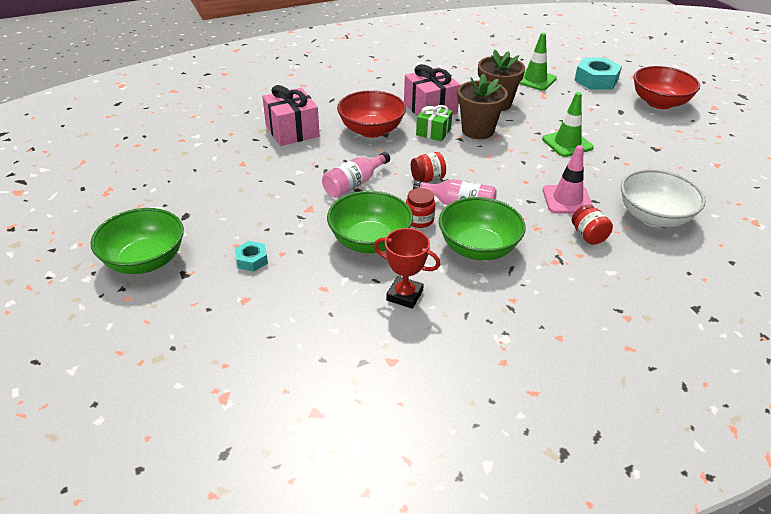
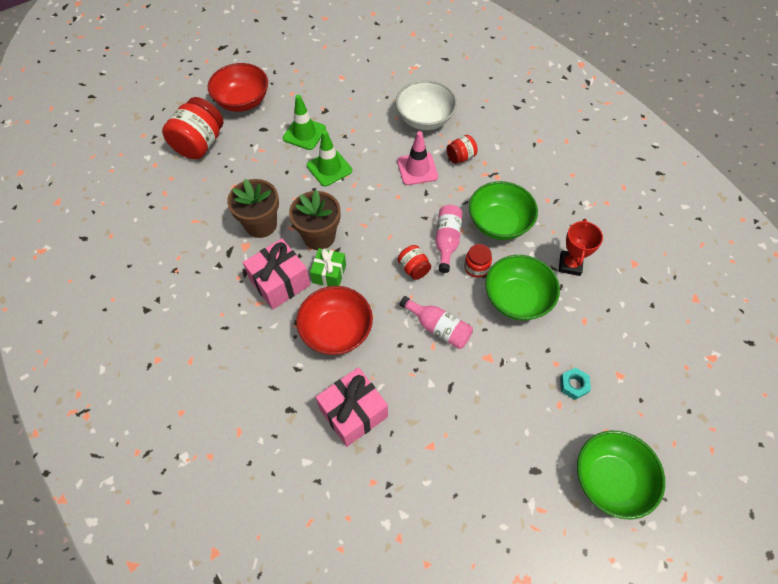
camera: 100 degrees left, 20 degrees up
green traffic cone [519,33,557,91] -> green traffic cone moved to [283,95,326,150]
turquoise nut [575,58,622,90] -> red jar [162,97,223,159]

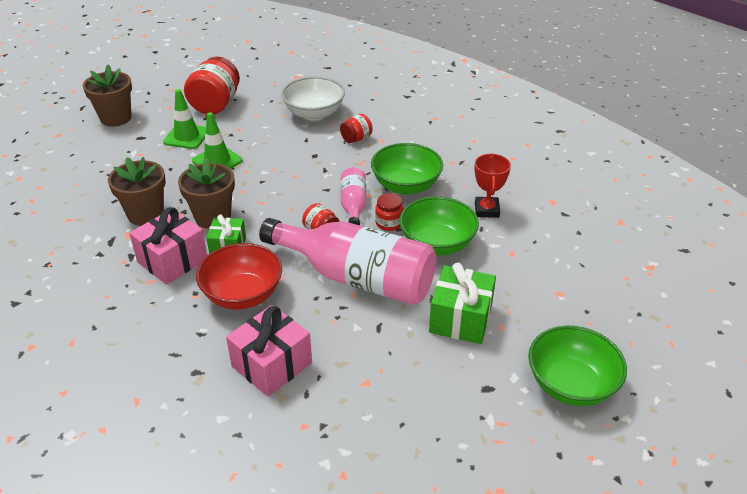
camera: 10 degrees left, 20 degrees down
red jar [162,97,223,159] -> red jar moved to [184,56,240,114]
red bowl [208,63,268,112] -> brown flower pot [83,64,132,127]
pink traffic cone [397,131,438,185] -> none
pink bottle [400,296,473,349] -> pink bottle [259,218,436,305], size x2.09
turquoise nut [560,367,591,400] -> none
none -> green gift [429,263,496,344]

